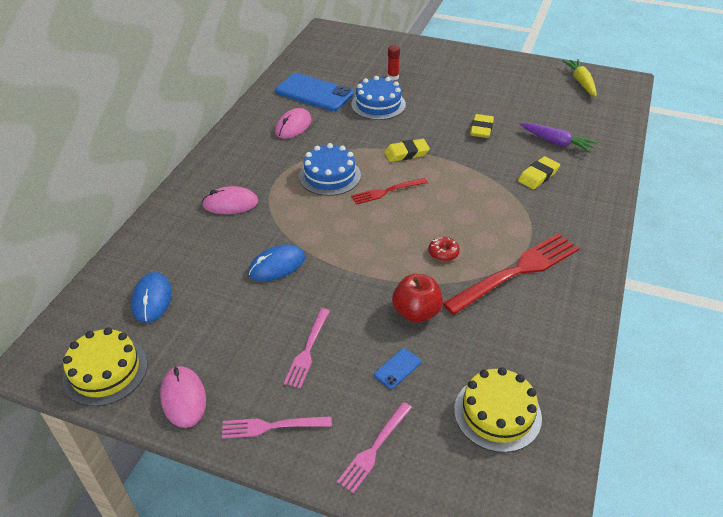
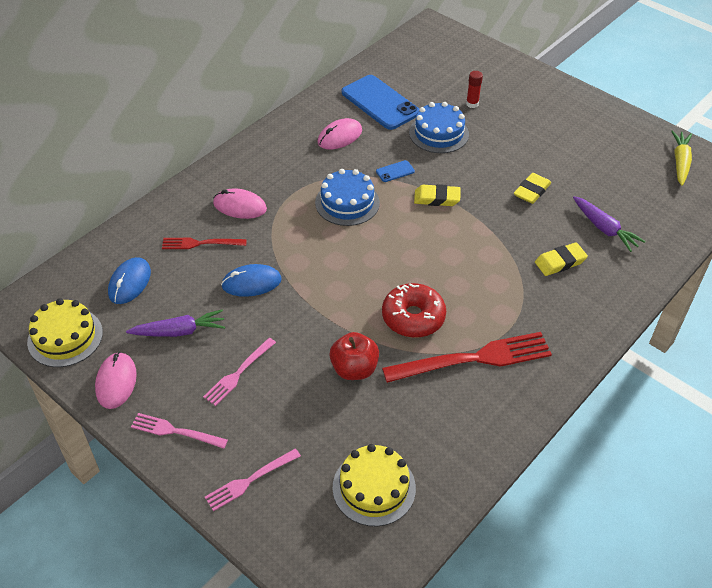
camera: 20 degrees right, 5 degrees up
red fork [351,178,428,205] -> red fork moved to [162,238,247,249]
blue phone [374,348,421,389] -> blue phone moved to [376,160,415,182]
red donut [429,237,460,261] -> red donut [382,283,446,338], size x2.01
none -> purple carrot [126,309,225,337]

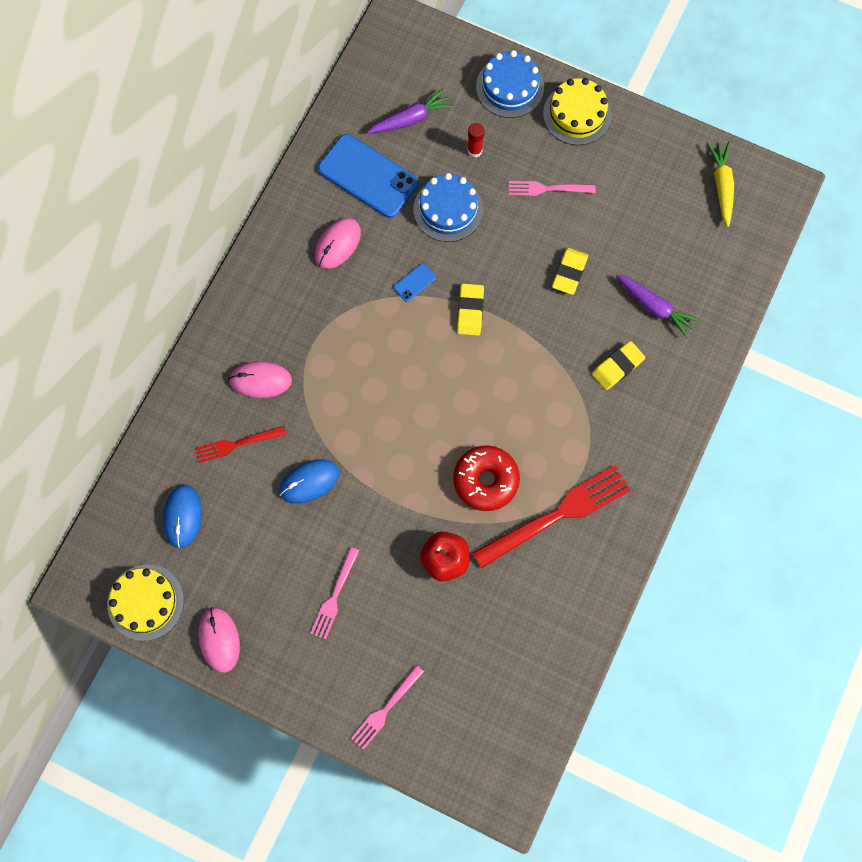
camera: 15 degrees left, 25 degrees up
purple carrot [126,309,225,337] -> purple carrot moved to [367,88,454,134]
pink fork [131,413,228,449] -> pink fork moved to [509,181,596,196]
blue cake [315,169,380,226] -> blue cake moved to [476,50,544,118]
yellow cake [332,444,416,526] -> yellow cake moved to [543,78,612,145]
yellow eraser [414,184,461,206] -> yellow eraser turned 75 degrees counterclockwise [457,284,484,336]

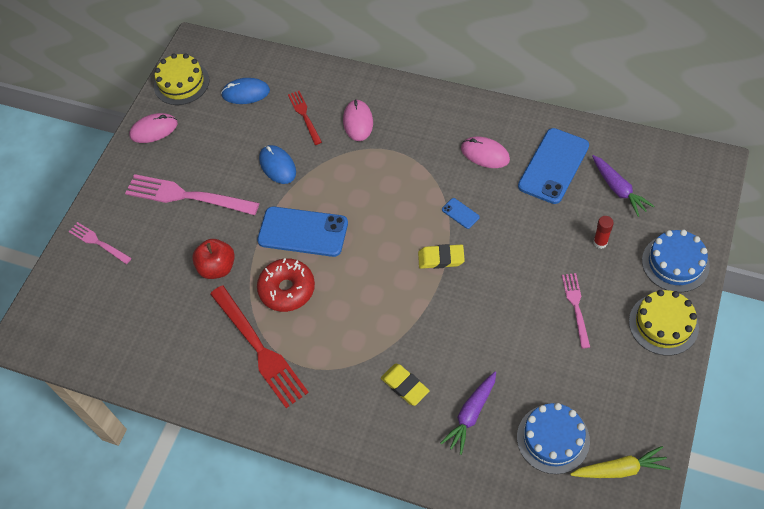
camera: 90 degrees right, 15 degrees down
pink fork [310,547,359,640] -> pink fork [125,174,259,215], size x1.83
blue cake [413,173,483,242] -> blue cake moved to [517,403,590,474]
yellow eraser [552,248,588,295] -> none
none -> blue phone [257,207,348,257]

